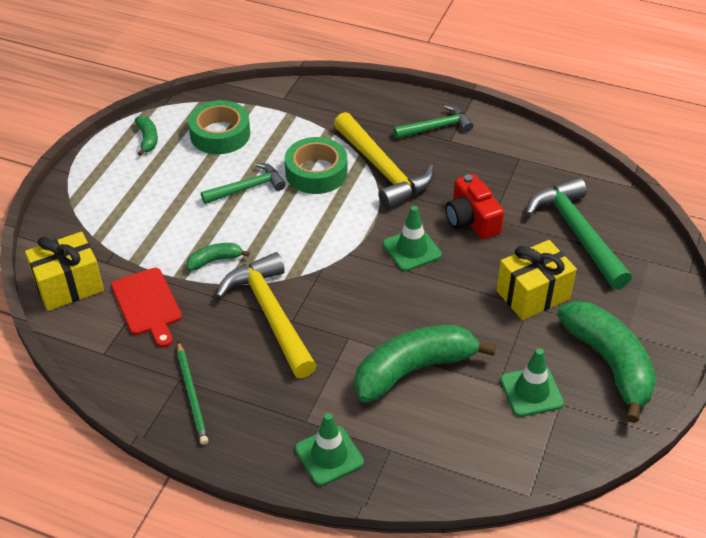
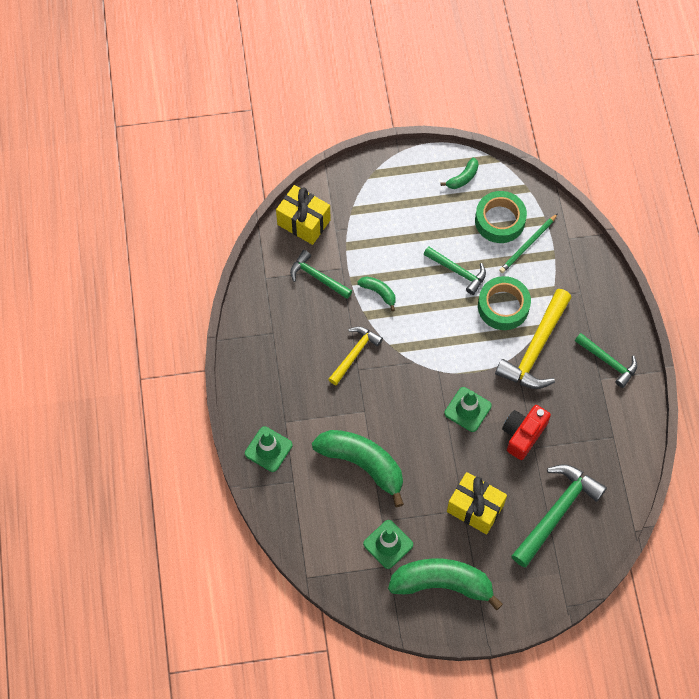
camera: 60 degrees right, 20 degrees up
red cutting board [111,268,182,347] -> green hammer [290,250,352,299]
green pencil [177,341,208,445] -> green pencil moved to [499,213,558,273]
yellow hammer [216,252,317,378] -> yellow hammer [328,327,383,385], size x0.61
green banana [557,301,656,423] -> green banana turned 120 degrees counterclockwise [388,559,503,610]

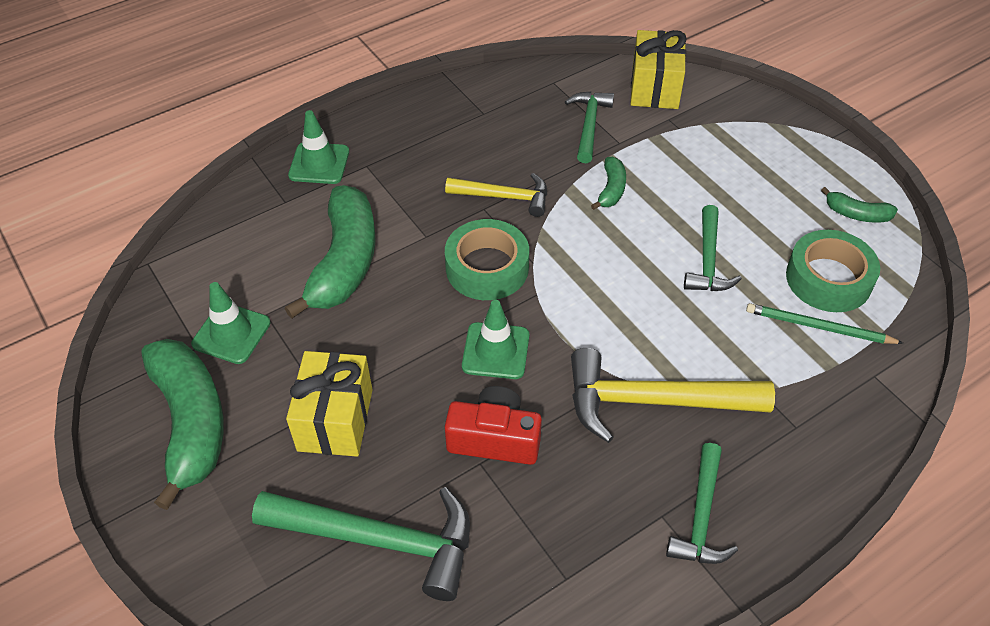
camera: 65 degrees right, 15 degrees down
green tape [478,276,531,330] -> green tape moved to [445,219,529,300]

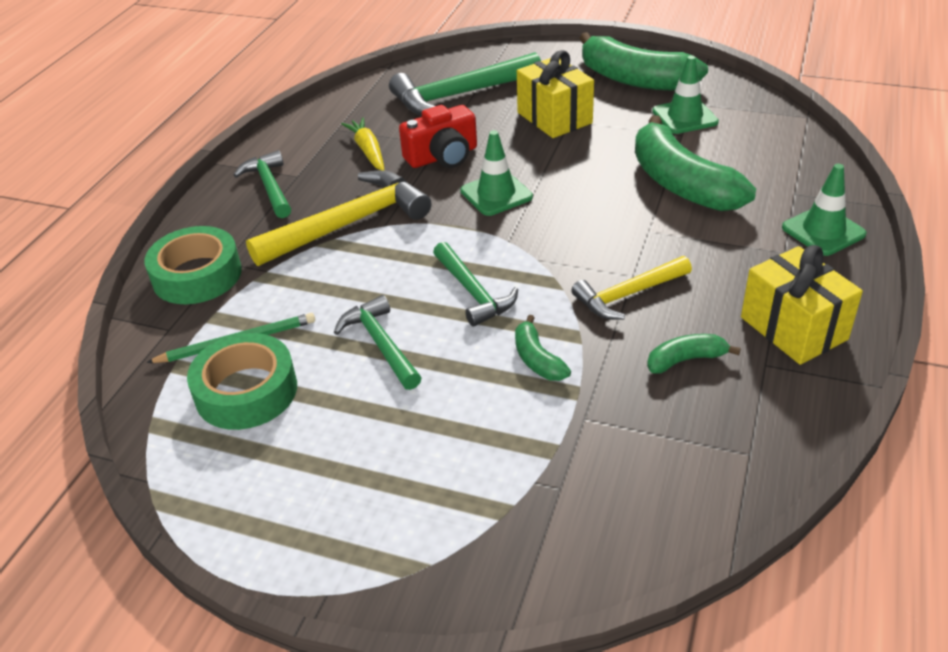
camera: 145 degrees right, 10 degrees down
green tape [445,219,529,300] -> green tape moved to [144,226,242,304]
green hammer [565,92,614,163] -> green hammer moved to [433,242,518,327]
yellow gift [631,30,687,109] -> yellow gift moved to [741,245,863,365]
green banana [821,187,898,222] -> green banana moved to [647,334,741,373]
none -> yellow carrot [341,118,384,171]

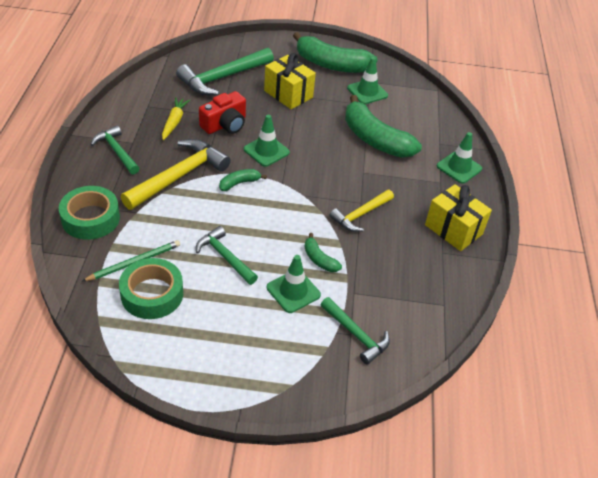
camera: 20 degrees left, 5 degrees up
yellow carrot [341,118,384,171] -> yellow carrot turned 45 degrees clockwise [162,97,190,140]
green hammer [433,242,518,327] -> green hammer moved to [321,297,390,365]
green banana [647,334,741,373] -> green banana moved to [219,169,267,191]
none -> green traffic cone [267,255,321,313]

